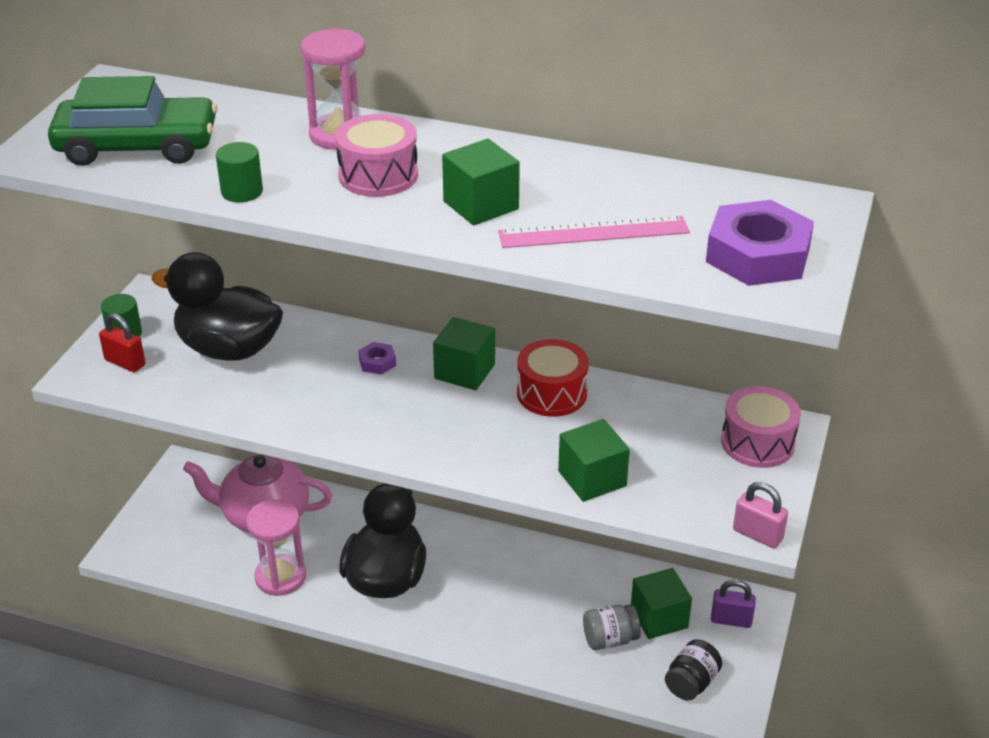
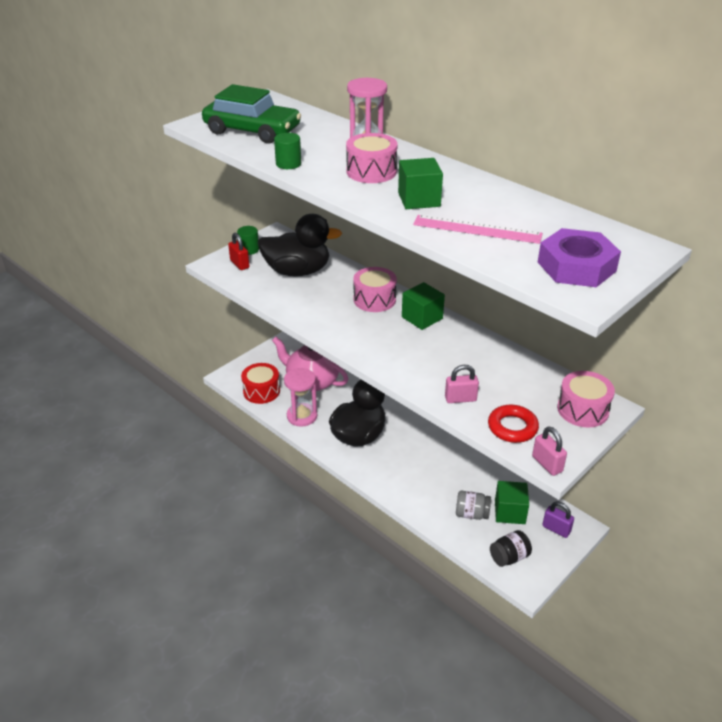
camera: 25 degrees right, 0 degrees up
black duck [151,252,283,361] -> black duck turned 135 degrees clockwise [258,214,342,277]
purple nut [358,342,396,375] -> pink drum [353,267,397,312]
red drum [517,339,589,417] -> red drum moved to [241,363,280,404]
green cube [558,419,630,502] -> pink padlock [445,365,479,403]
none -> red ring [488,405,539,443]

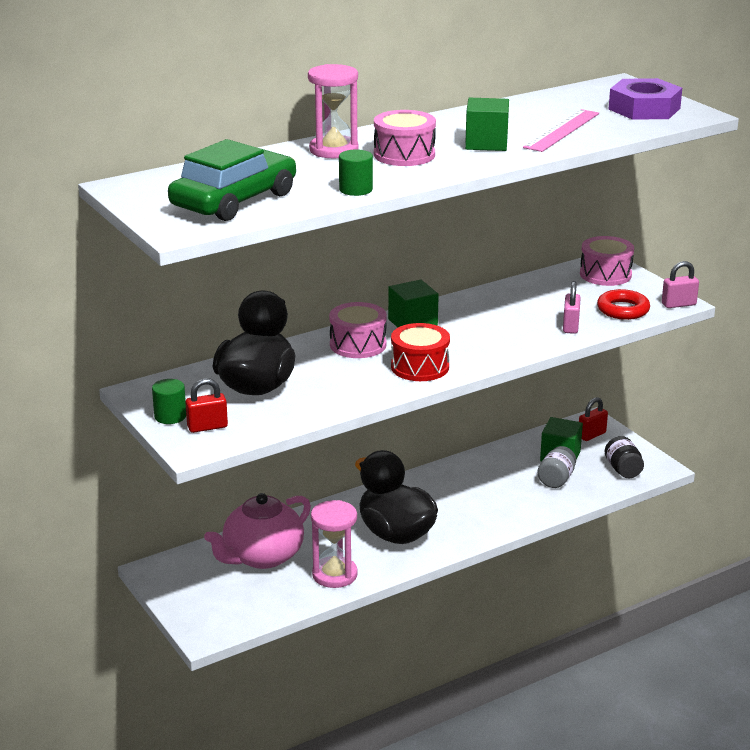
camera: 75 degrees left, 10 degrees down
red drum [241,363,280,404] -> red drum moved to [391,323,450,381]
purple padlock [542,502,574,538] -> red padlock [579,397,608,441]

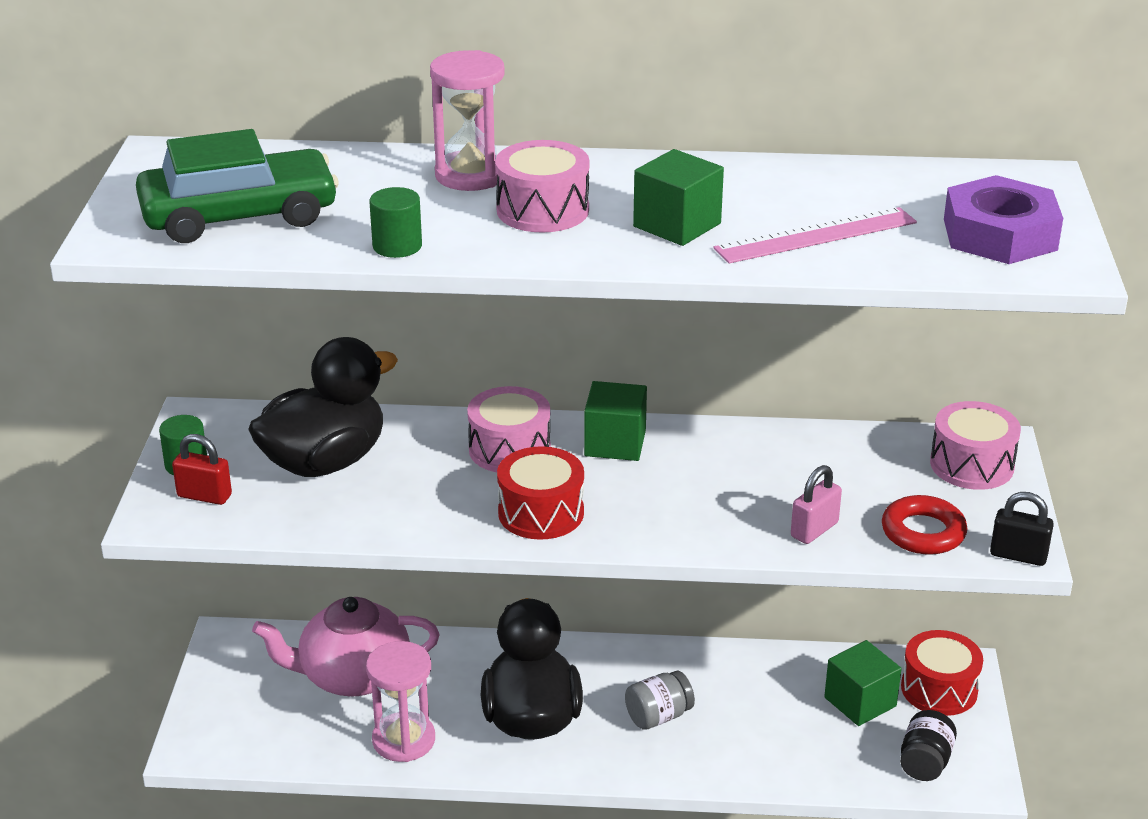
camera: 35 degrees right, 5 degrees up
grey jar [538,446,576,488] -> grey jar moved to [625,671,695,730]
red padlock [579,397,608,441] -> red drum [901,630,983,716]
pink padlock [662,261,699,308] -> black padlock [990,492,1054,566]

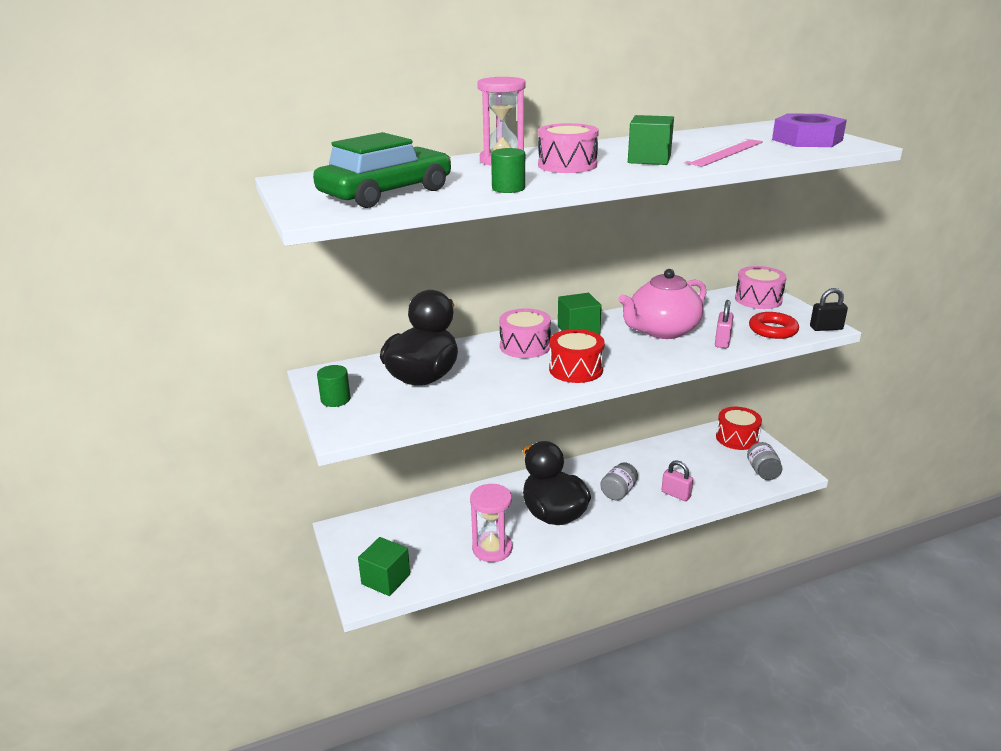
camera: 25 degrees left, 5 degrees down
red padlock [172,434,232,505] -> none
pink teapot [252,597,439,696] -> pink teapot moved to [618,269,706,339]
green cube [824,640,902,726] -> green cube moved to [358,537,410,596]
black jar [900,710,957,781] -> grey jar [747,442,782,480]
none -> pink padlock [661,460,693,501]

